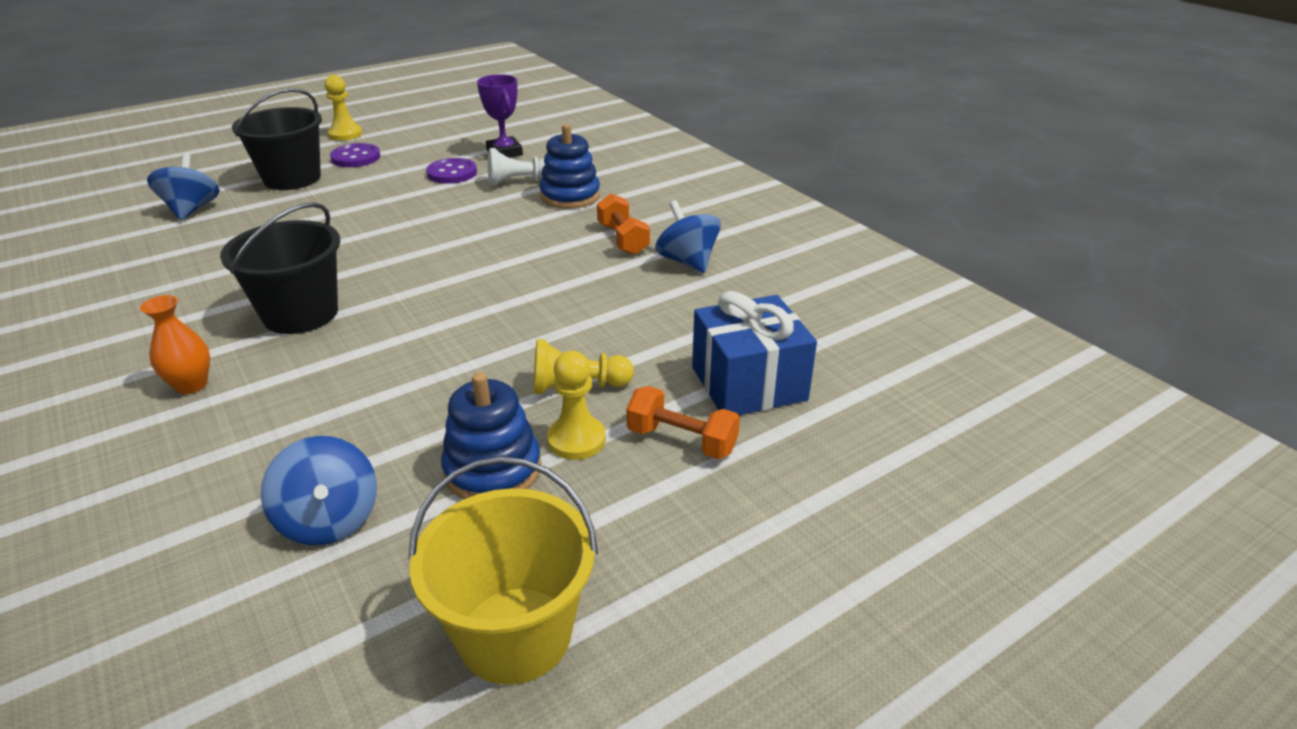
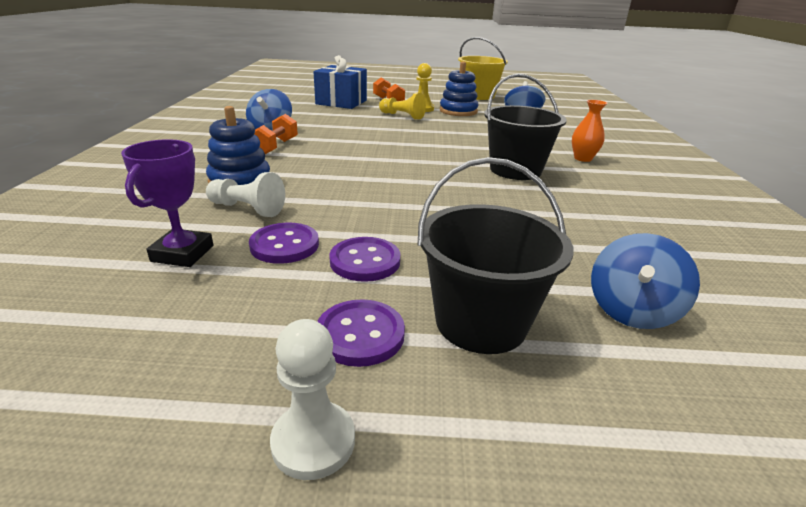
camera: 145 degrees left, 5 degrees down
yellow pawn [324,75,363,141] -> white pawn [270,319,355,480]
none -> purple button [329,237,400,282]

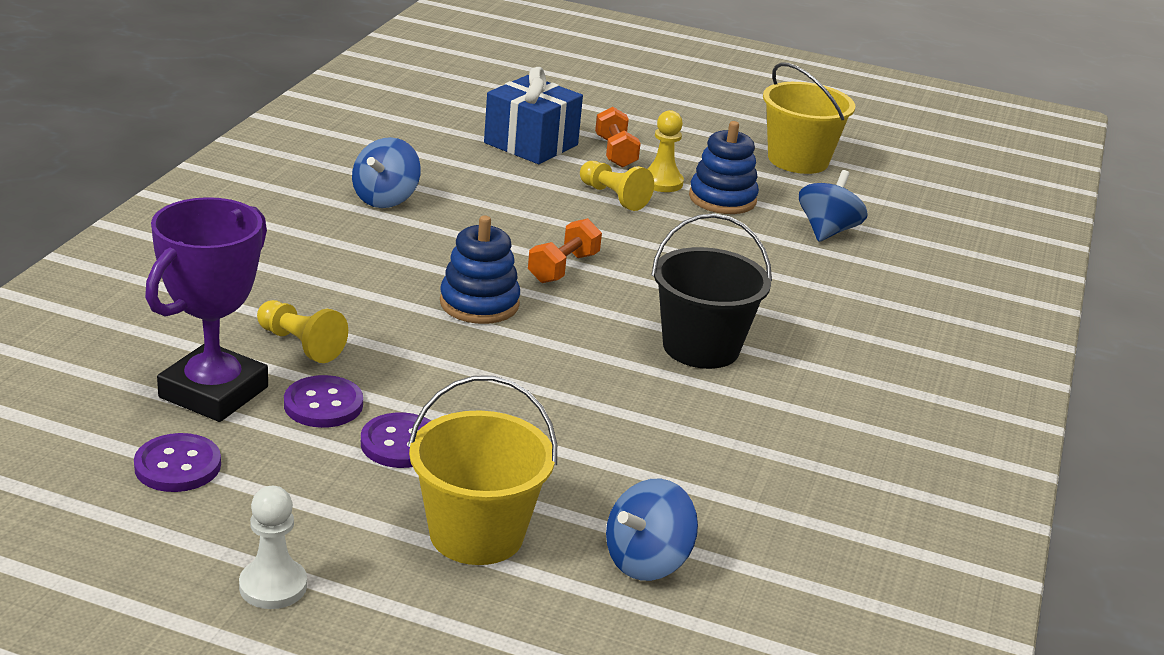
camera: 15 degrees right, 0 degrees up
purple trophy [121,139,213,267] -> purple trophy [145,197,268,422], size x1.61
blue stacking toy [206,106,270,185] -> blue stacking toy moved to [440,216,520,324]
white pawn [206,172,285,217] -> yellow pawn [257,300,348,363]
orange dumbbell [255,114,298,154] -> orange dumbbell moved to [528,218,602,283]
purple button [317,299,405,367] -> purple button moved to [134,433,221,492]
black bucket [417,157,574,354] -> yellow bucket [408,376,557,565]
orange vase [572,100,608,162] -> none

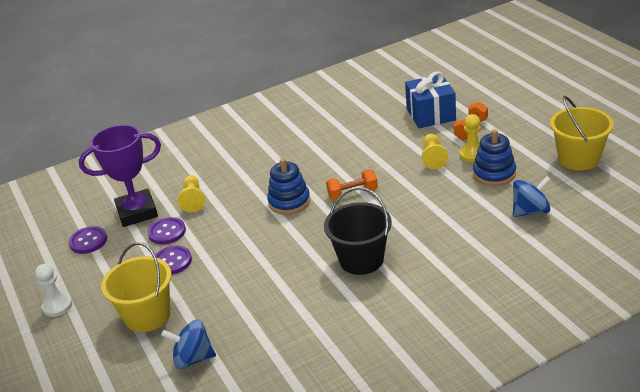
camera: 50 degrees right, 5 degrees up
blue spinning top [352,137,421,208] -> none

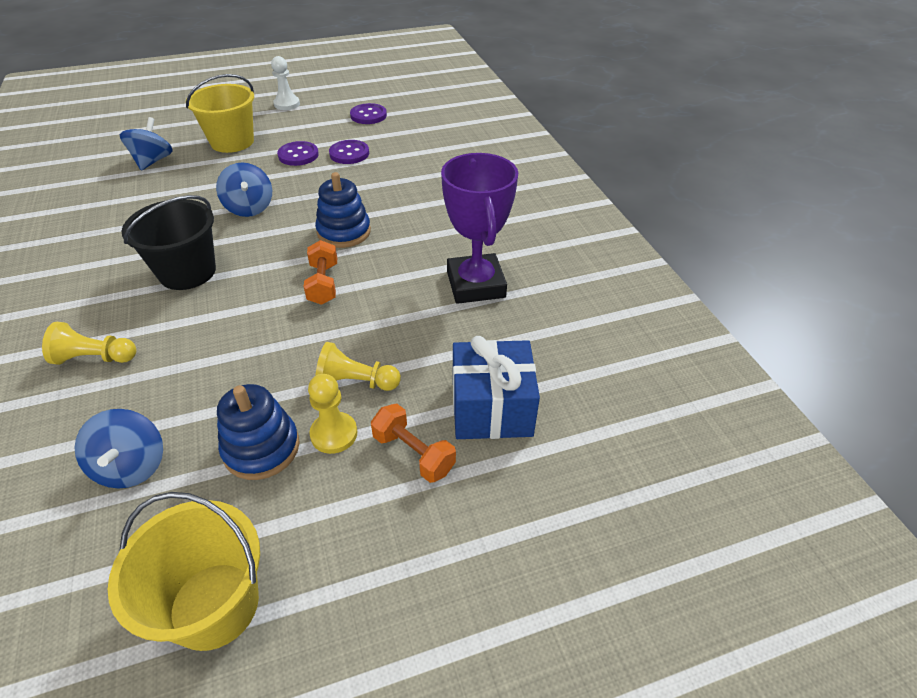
camera: 95 degrees right, 10 degrees up
purple trophy [79,125,161,227] -> purple trophy moved to [441,153,518,304]
yellow pawn [178,175,205,212] -> yellow pawn moved to [42,322,136,365]
none -> blue spinning top [216,162,272,217]

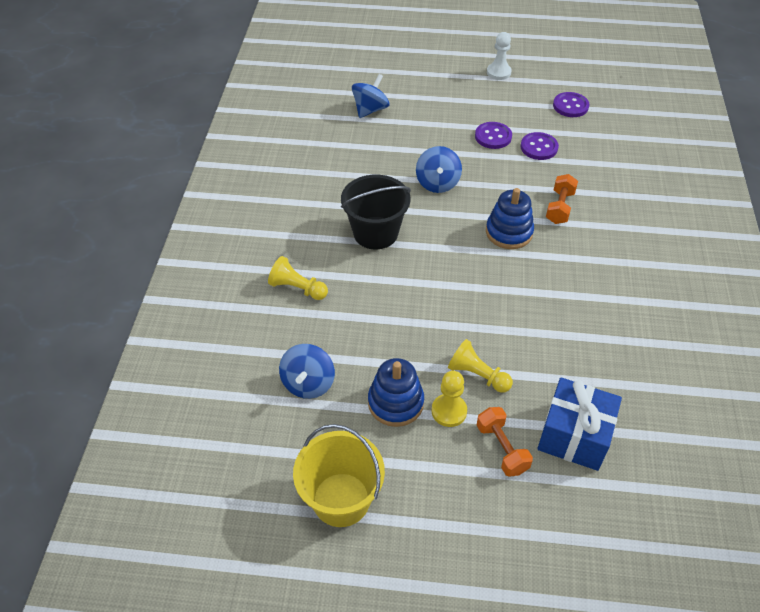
camera: 25 degrees right, 5 degrees up
yellow bucket [186,74,254,153] -> none
orange dumbbell [304,240,337,305] -> orange dumbbell moved to [546,174,578,224]
purple trophy [441,153,518,304] -> none

